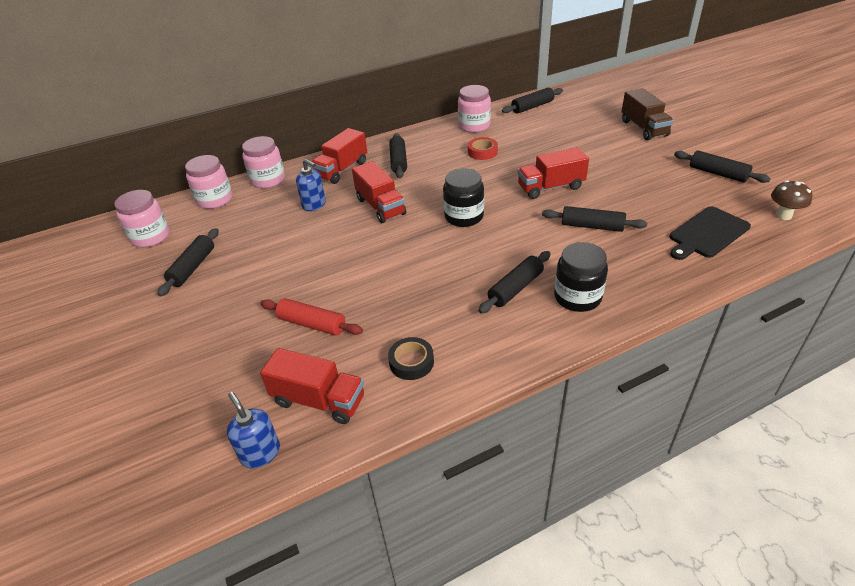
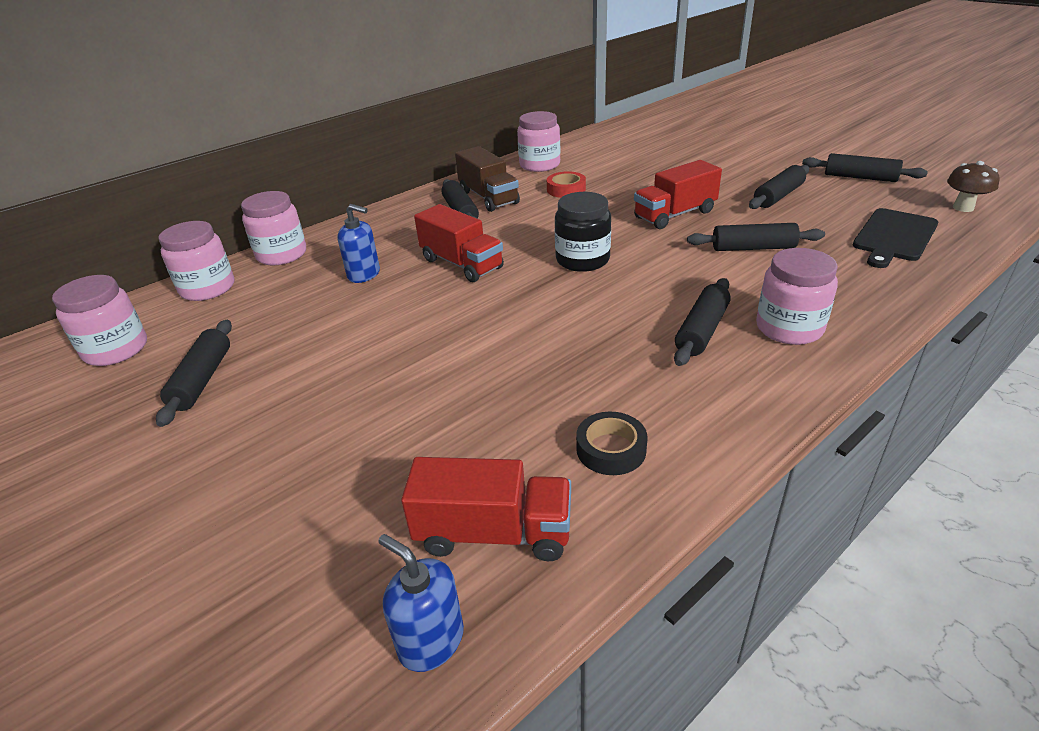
camera: 15 degrees left, 5 degrees down
red rolling pin [260,298,363,336] -> none
red truck [311,128,367,184] -> none
black rolling pin [502,87,563,114] -> black rolling pin moved to [749,165,809,209]
black jar [554,242,608,312] -> pink jar [756,248,838,345]
brown truck [622,88,674,140] -> brown truck moved to [455,146,520,212]

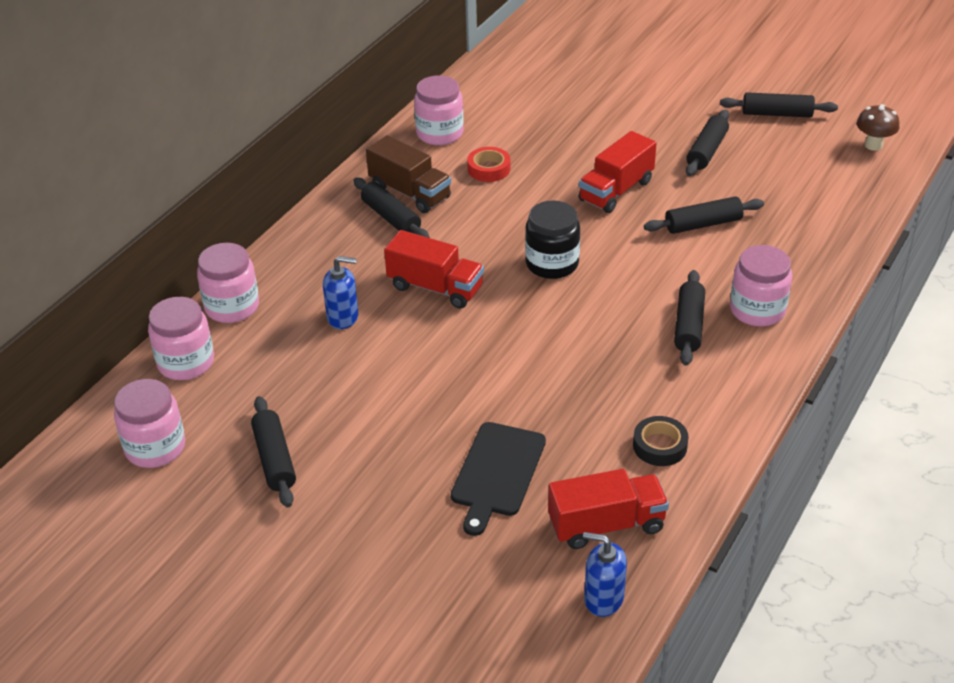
camera: 20 degrees left, 5 degrees up
black cutting board [853,208,938,268] -> black cutting board moved to [451,422,546,536]

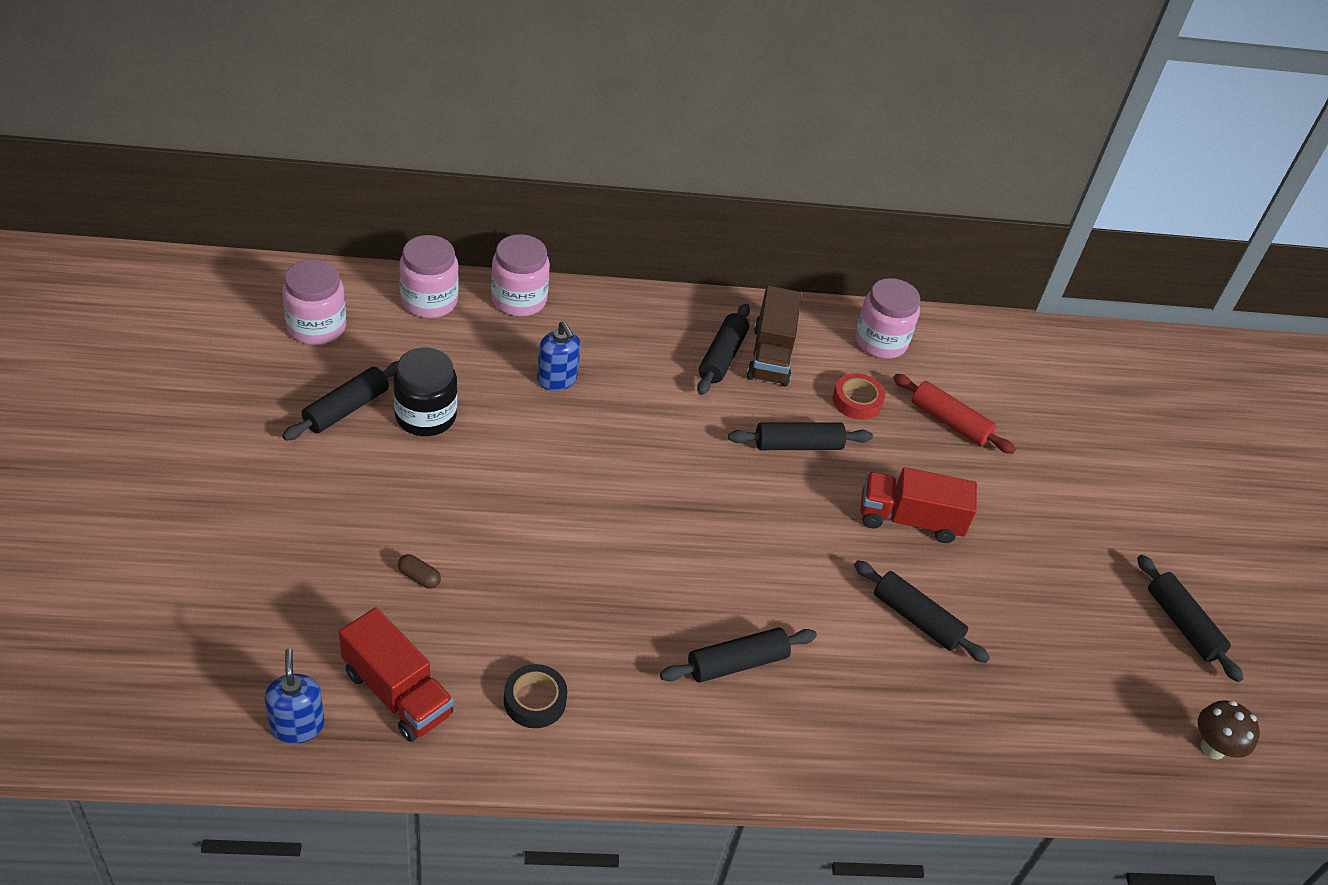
camera: 50 degrees right, 5 degrees up
red truck [384,230,484,309] -> none
black cutting board [451,422,546,536] -> brown capsule [398,554,441,589]
black jar [525,200,580,279] -> black jar moved to [393,348,457,436]
black rolling pin [686,110,729,176] -> black rolling pin moved to [728,422,873,450]
pink jar [730,245,792,327] -> none
none -> red rolling pin [893,374,1016,454]

